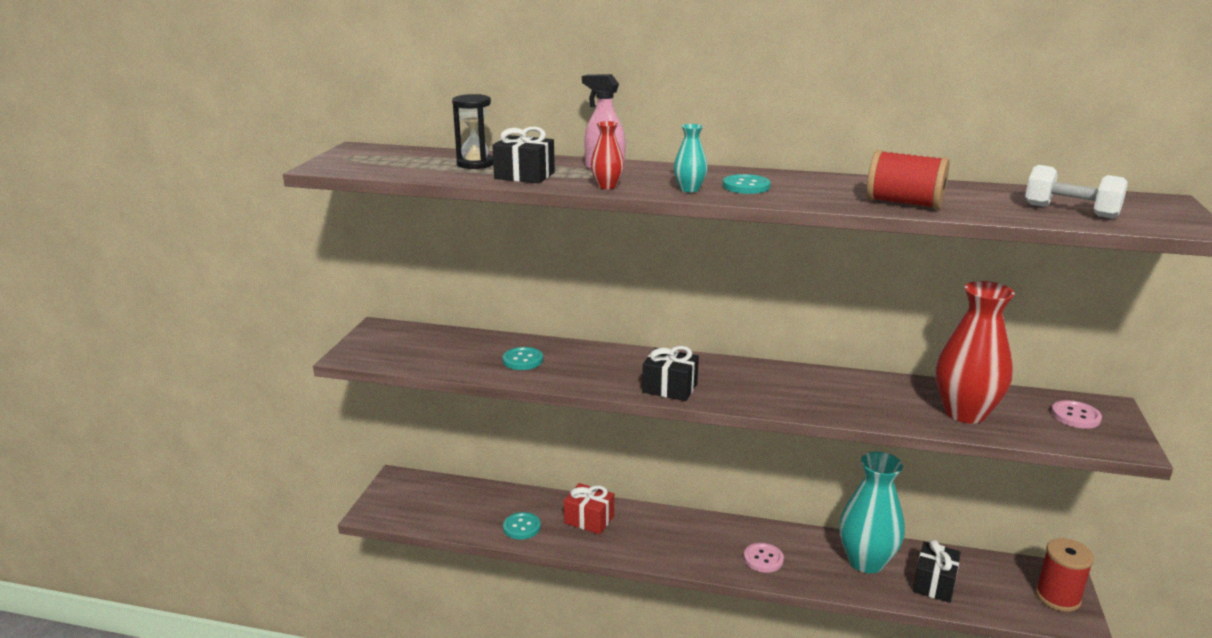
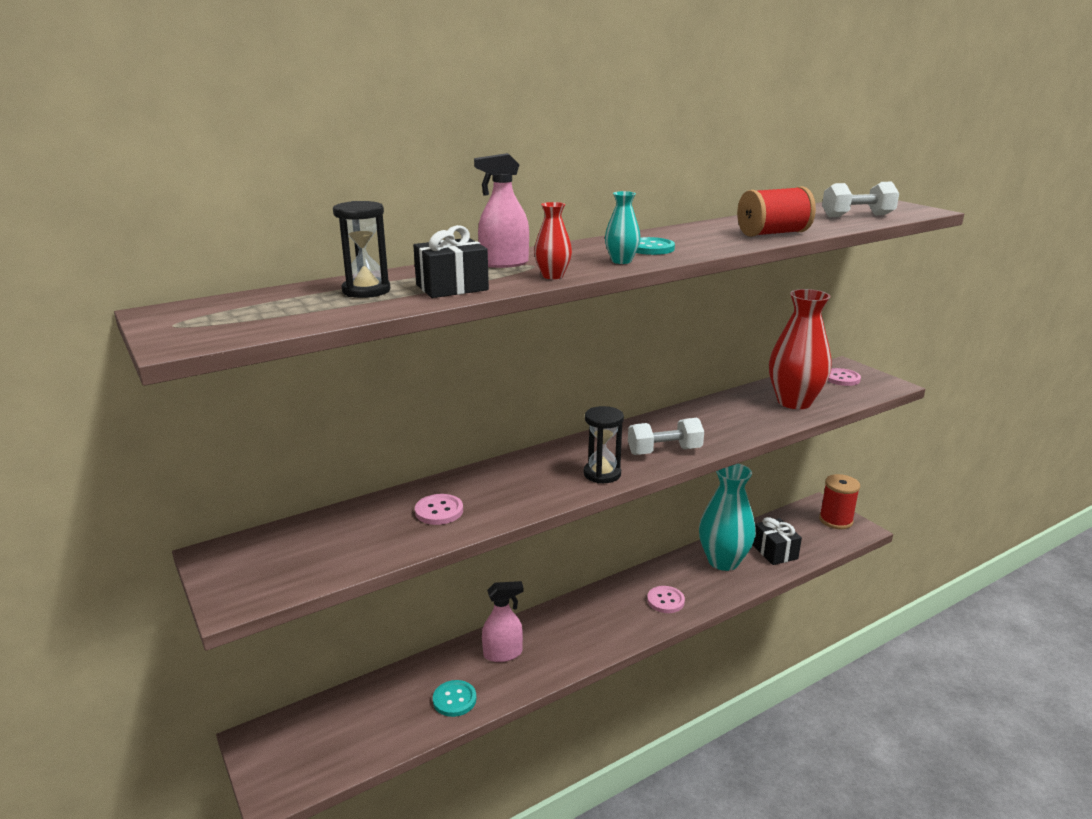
camera: 45 degrees left, 0 degrees up
turquoise button [503,347,543,370] -> pink button [415,494,463,525]
red gift [564,483,614,534] -> pink spray bottle [482,581,523,662]
black gift [642,346,699,401] -> black hourglass [584,406,624,483]
none -> white dumbbell [628,418,704,455]

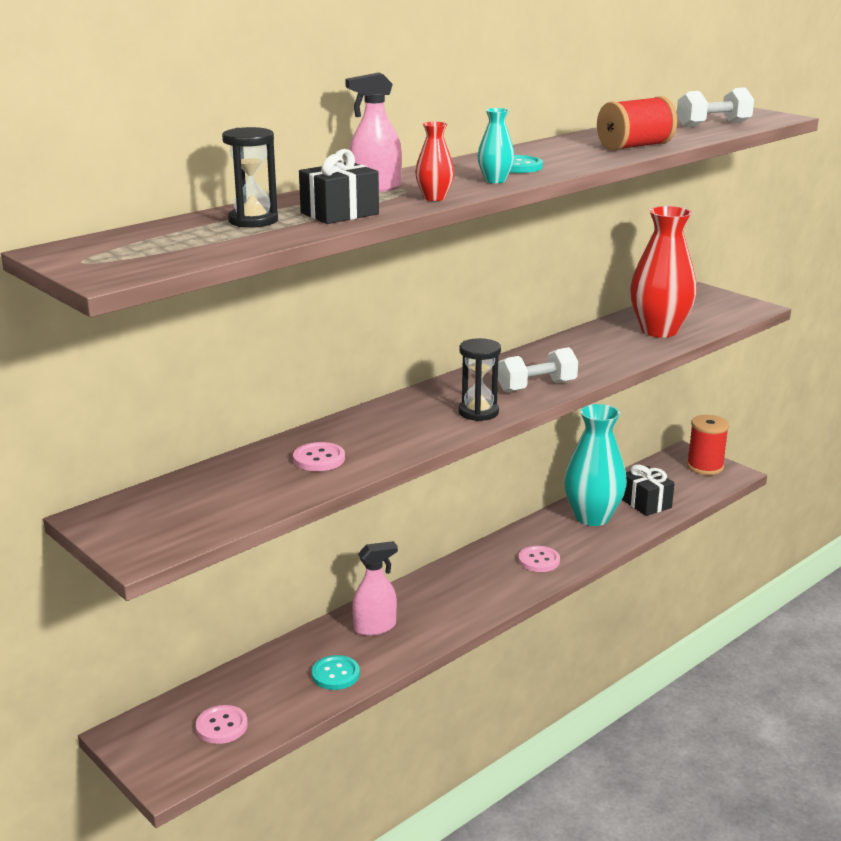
camera: 10 degrees left, 0 degrees up
pink button [828,368,861,386] -> pink button moved to [196,705,248,744]

